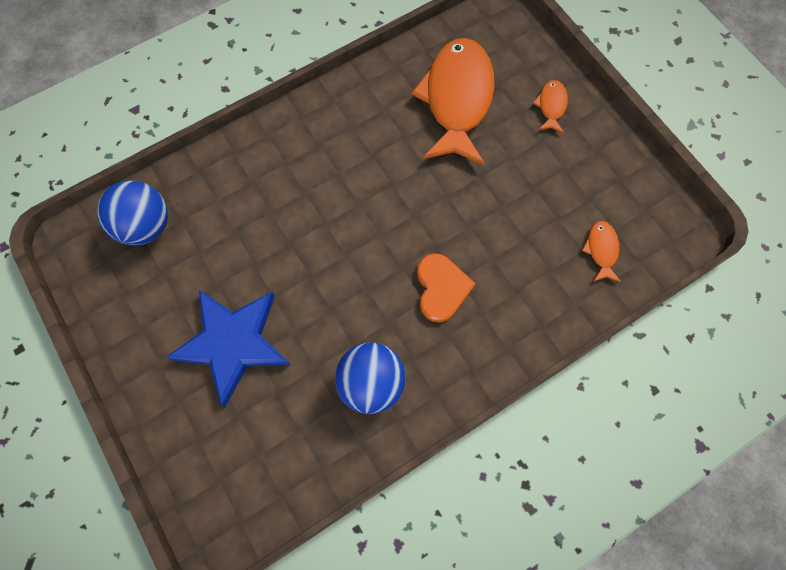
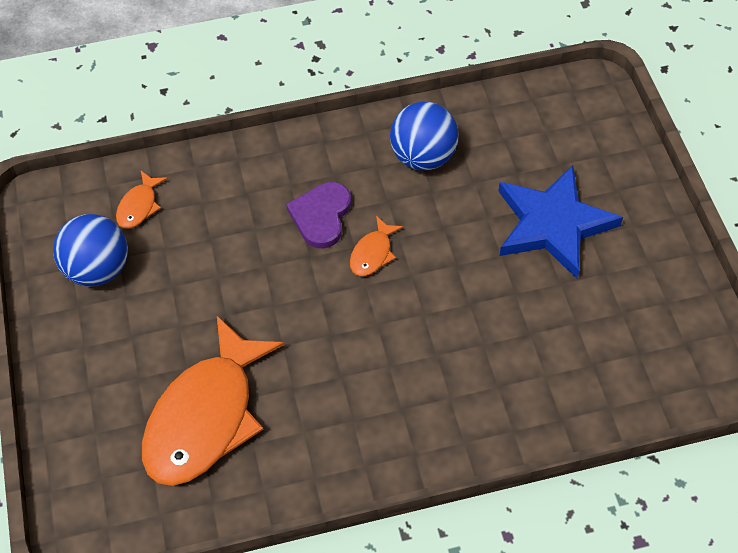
camera: 160 degrees left, 15 degrees down
blue ball [97,180,168,246] -> blue ball moved to [53,214,128,287]
orange heart [417,253,476,322] -> purple heart [286,182,351,248]
orange fish [533,80,568,134] -> orange fish moved to [350,216,403,276]

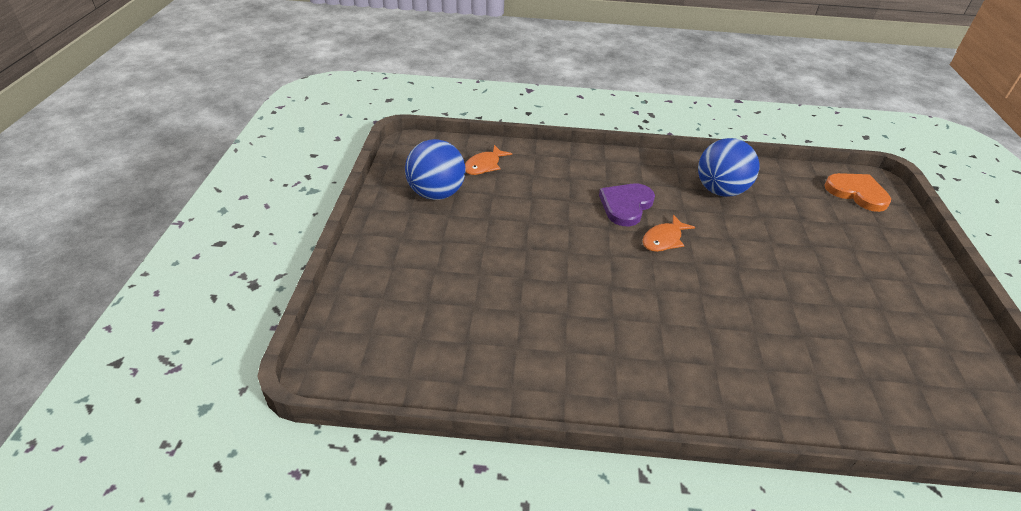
camera: 15 degrees right, 15 degrees down
orange fish [142,316,284,486] -> none
blue star [498,165,623,278] -> none
none -> orange heart [824,173,891,212]

